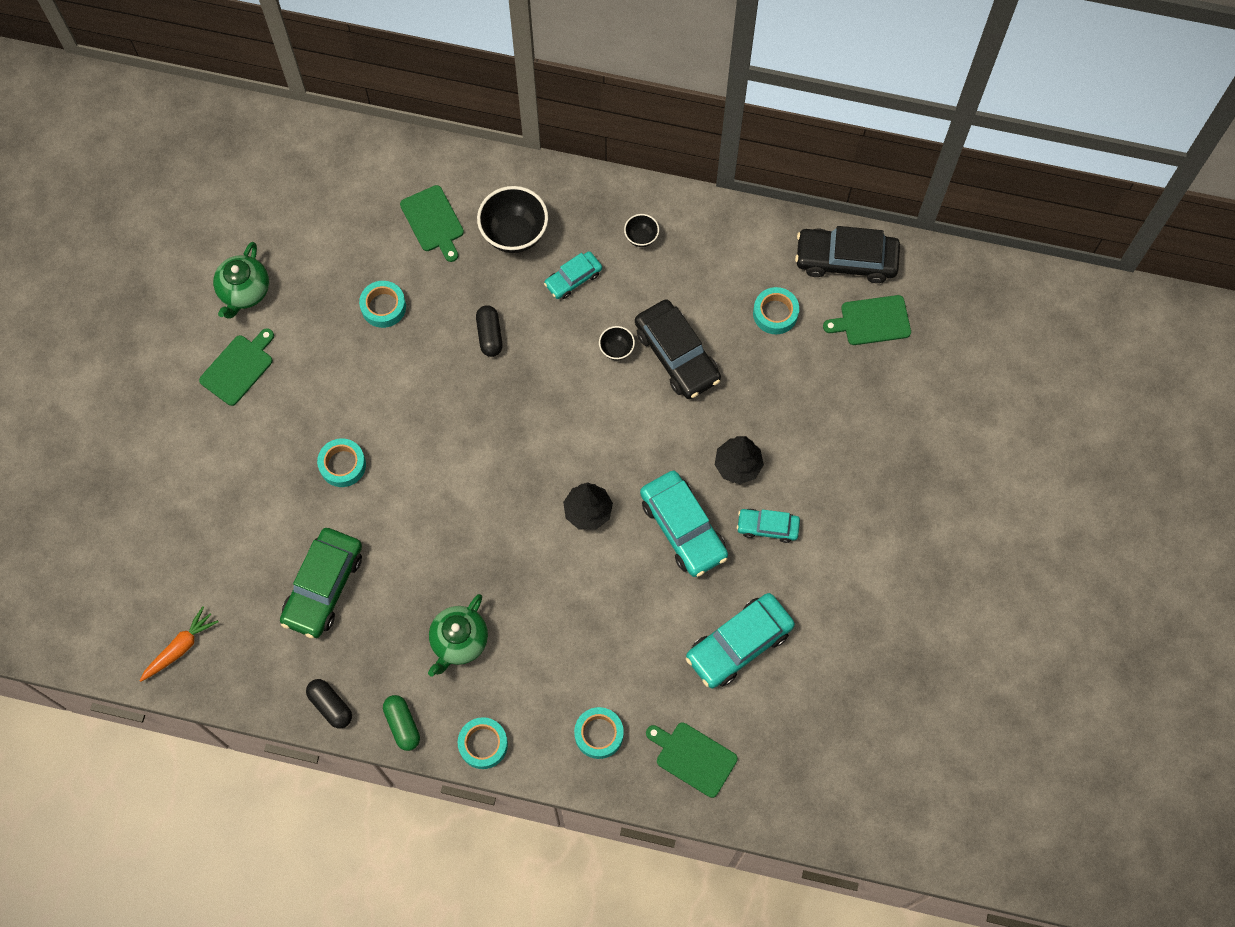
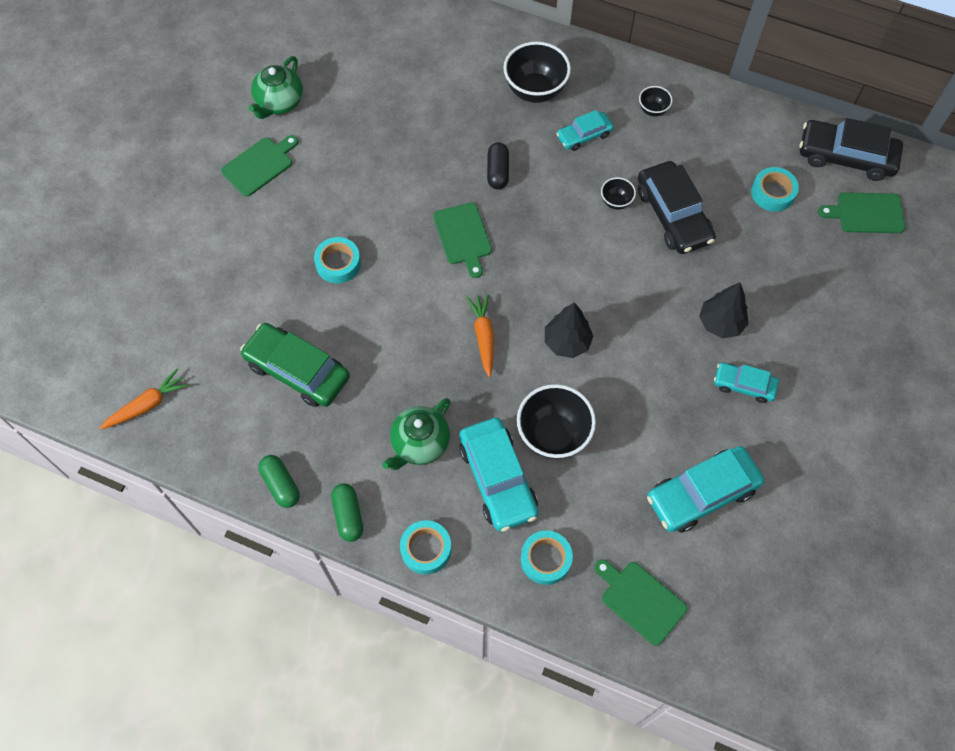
camera: 10 degrees right, 5 degrees down
green car [280,528,362,638] -> green car turned 90 degrees clockwise [240,323,350,407]
black capsule [306,679,352,729] -> green capsule [258,455,300,508]
turquoise tape [359,281,406,328] -> none
green cutting board [400,185,464,262] -> green cutting board moved to [433,202,492,278]
turquoise car [640,471,728,577] -> turquoise car moved to [459,418,539,531]
none -> orange carrot [466,294,494,377]
none -> black bowl [517,384,596,459]

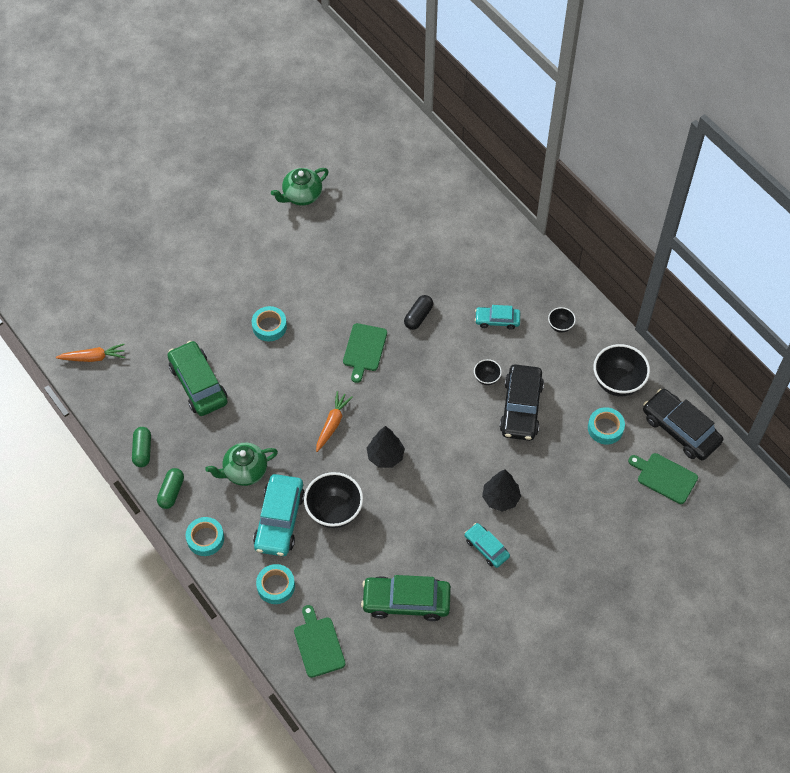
camera: 30 degrees right, 5 degrees down
green cutting board [221,135,298,196] -> none
black bowl [503,42,571,103] -> black bowl moved to [593,344,650,397]
turquoise car [647,446,764,533] -> green car [361,575,451,621]

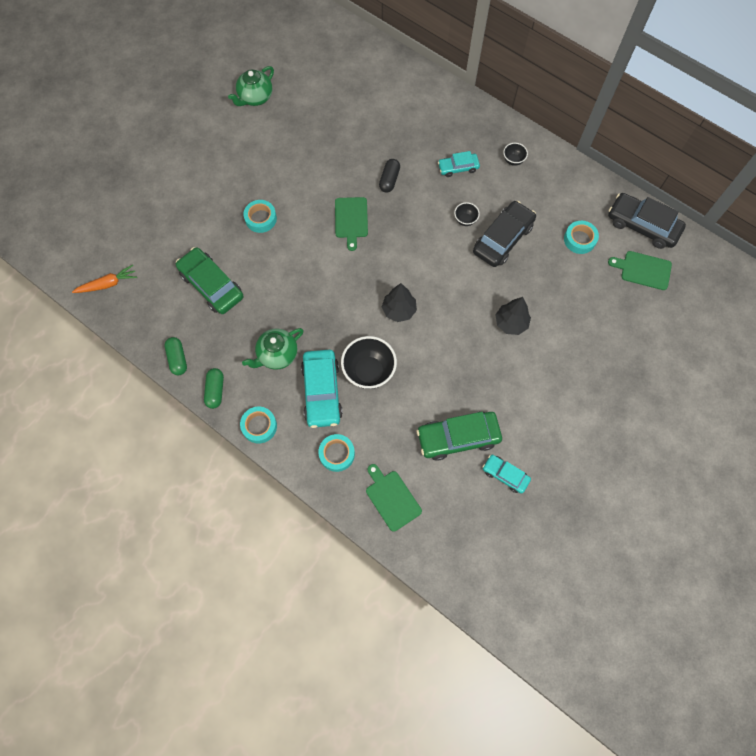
camera: 15 degrees left, 10 degrees up
orange carrot [316,391,353,452] -> none
turquoise car [464,523,510,568] -> turquoise car moved to [483,454,531,494]
black car [500,364,544,441] -> black car turned 135 degrees counterclockwise [473,201,536,267]
black bowl [593,344,650,397] -> none

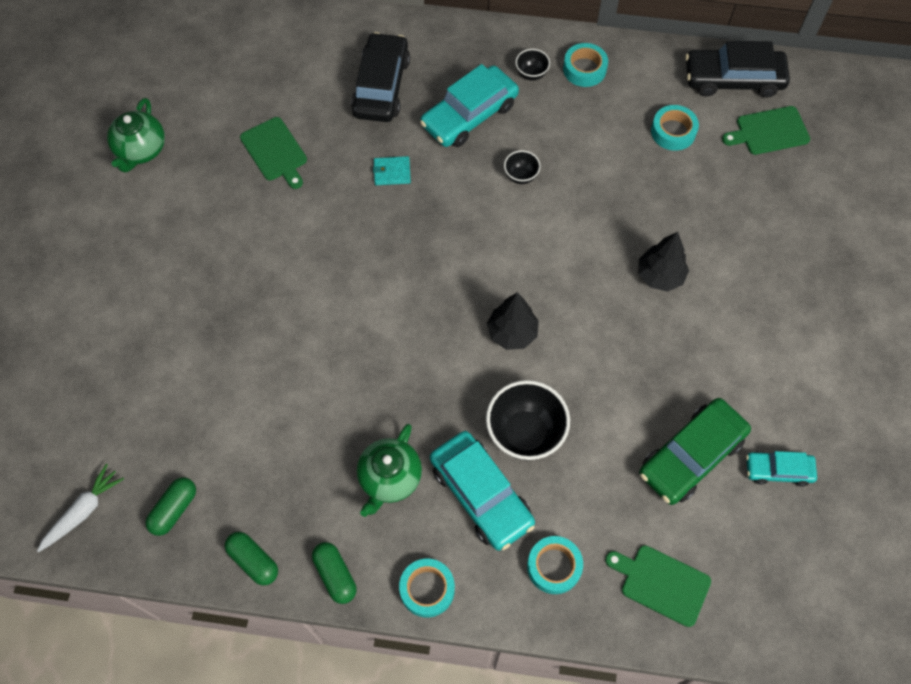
camera: 30 degrees left, 5 degrees down
orange carrot [72,265,137,293] -> white carrot [37,464,124,553]
green car [176,247,243,314] -> none
turquoise tape [243,200,277,233] -> turquoise tape moved to [563,43,608,87]
green cutting board [335,197,368,251] -> green cutting board moved to [240,117,307,189]
black capsule [379,159,400,193] -> turquoise wallet [373,156,411,185]
turquoise car [438,151,480,177] -> turquoise car [420,64,519,147], size x1.75
black car [473,201,536,267] -> black car moved to [351,32,410,122]
none -> green capsule [145,477,196,536]

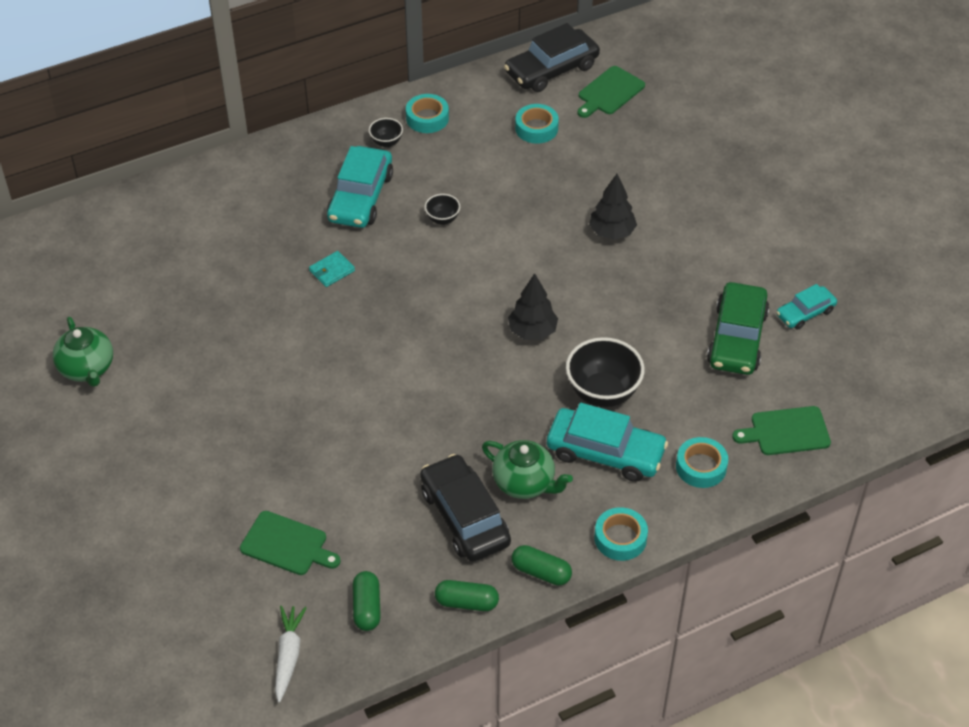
camera: 35 degrees left, 15 degrees down
green cutting board [240,117,307,189] -> green cutting board moved to [240,511,341,575]
black car [351,32,410,122] -> black car moved to [420,454,511,562]
green teapot [357,424,422,517] -> green teapot turned 45 degrees counterclockwise [482,440,573,499]

